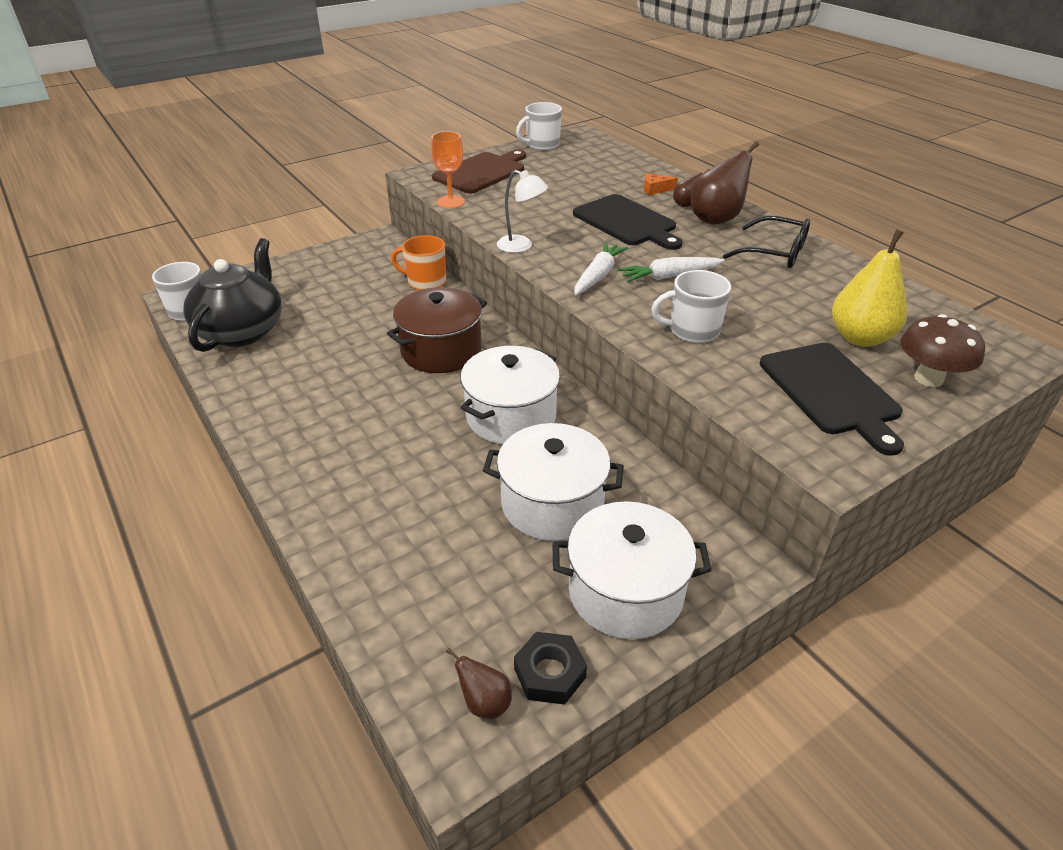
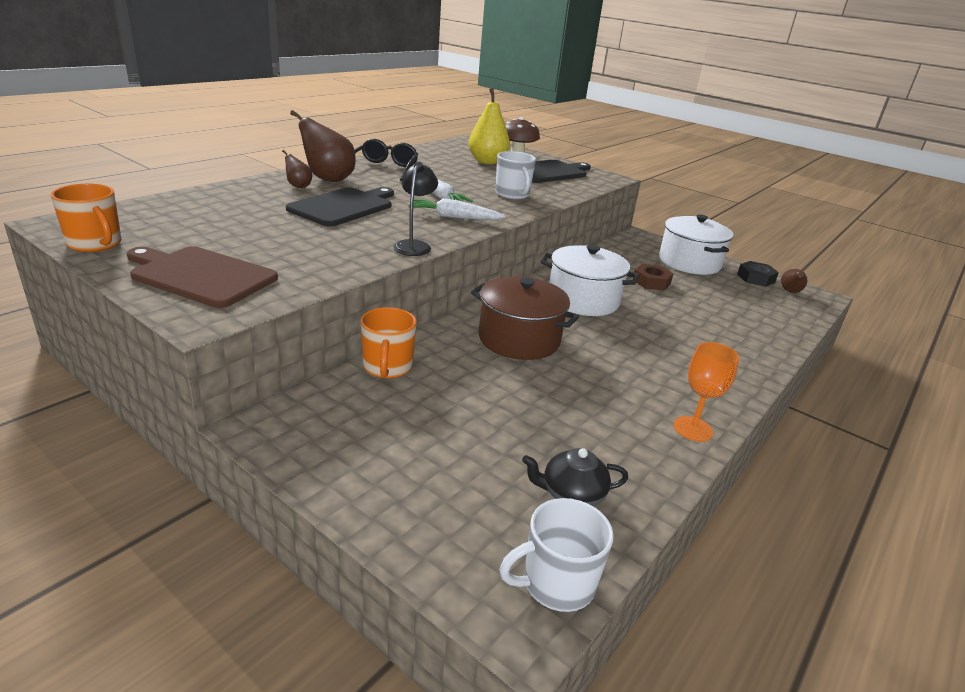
camera: 110 degrees left, 10 degrees down
black teapot [183,238,282,352] -> black teapot [522,448,628,506], size x0.49
orange goblet [431,131,465,208] -> orange goblet moved to [673,342,739,442]
white pot [483,423,624,541] -> brown nut [633,264,674,291]
white lamp [497,170,548,253] -> black lamp [393,162,438,256]
white mug [516,102,562,150] -> orange mug [51,184,122,252]
orange cheese [644,173,678,195] -> none

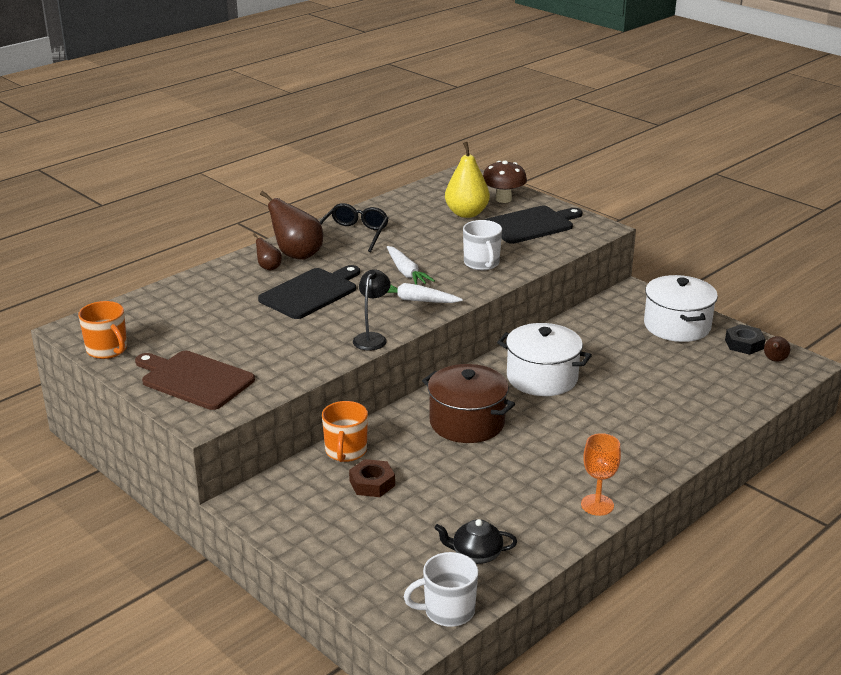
camera: 10 degrees right, 0 degrees up
brown nut [633,264,674,291] -> brown nut moved to [349,459,395,497]

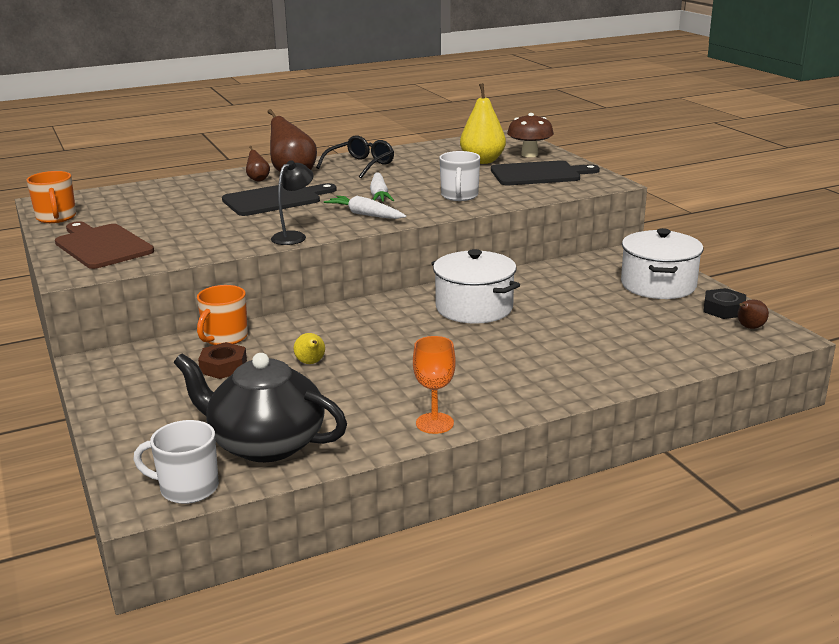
camera: 20 degrees right, 5 degrees down
brown pot [422,364,515,443] -> none
black teapot [434,519,517,564] -> black teapot [174,353,347,462], size x2.04
none -> yellow pear [294,333,325,364]

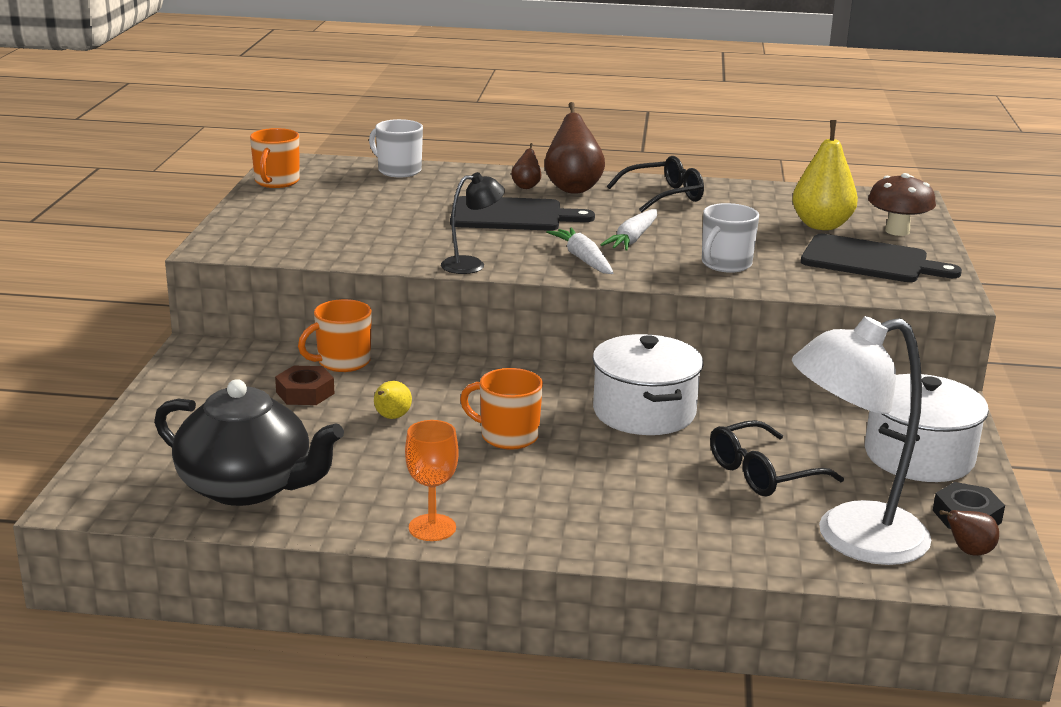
camera: 30 degrees right, 0 degrees up
brown cutting board [55,221,154,269] -> none
white mug [133,420,219,504] -> white mug moved to [369,119,423,177]
black teapot [174,353,347,462] -> black teapot turned 150 degrees clockwise [154,379,344,506]
none -> orange mug [460,368,543,450]
none -> black glasses [710,420,844,496]
none -> white lamp [792,316,931,565]

